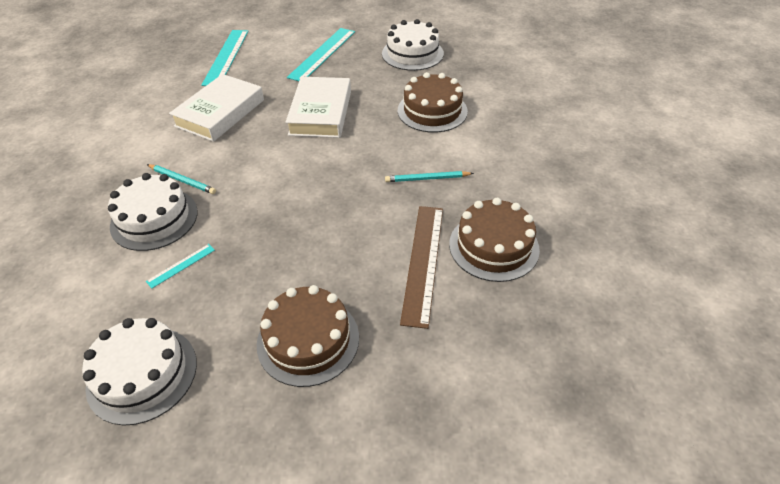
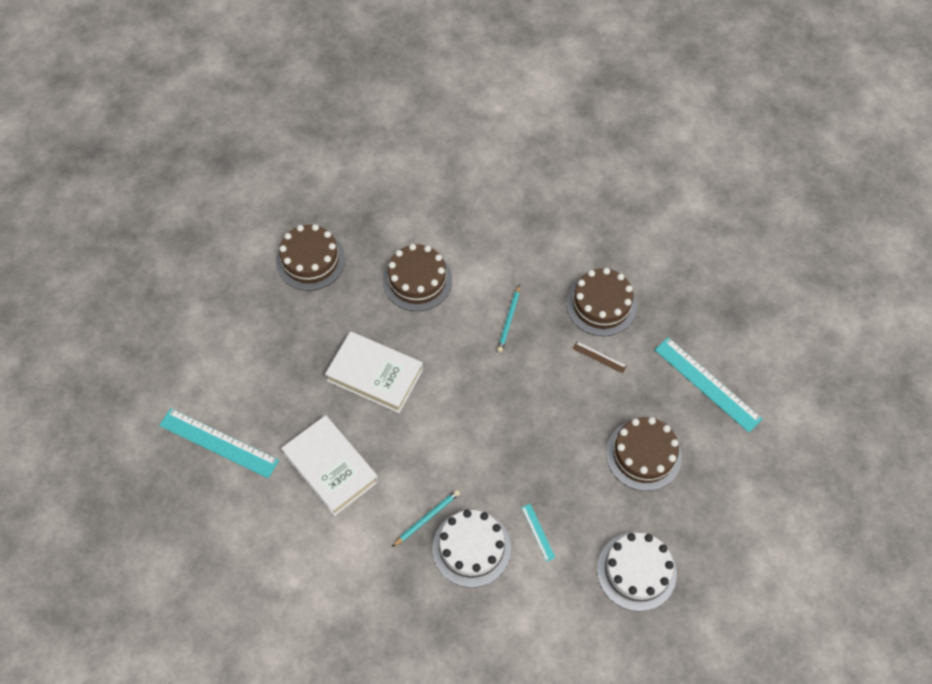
camera: 70 degrees left, 15 degrees up
turquoise ruler [287,28,355,81] -> turquoise ruler moved to [655,337,762,433]
white cake [382,19,444,71] -> brown cake [276,224,345,291]
brown ruler [400,206,443,329] -> brown ruler [572,341,627,373], size x0.46

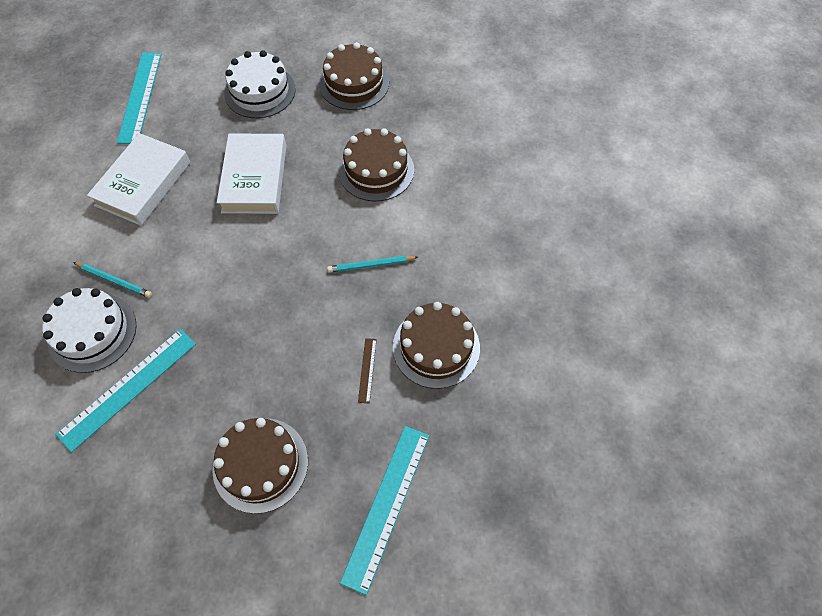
camera: 65 degrees right, 0 degrees up
turquoise ruler [521,504,556,562] -> turquoise ruler [56,329,196,452], size x2.19
white cake [597,532,677,611] -> white cake moved to [224,50,296,118]

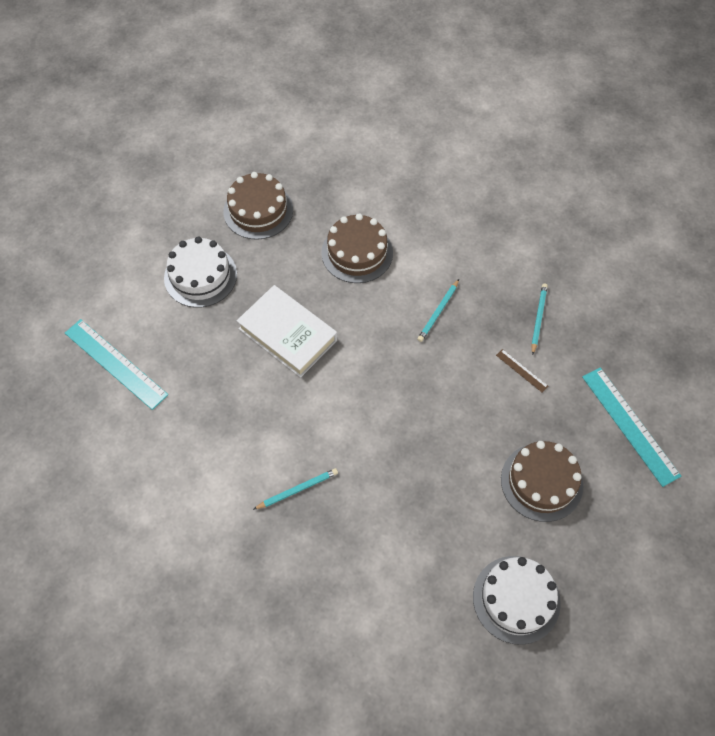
camera: 50 degrees left, 0 degrees up
white cake [42,288,136,373] -> white cake moved to [473,556,561,645]
turquoise ruler [56,329,196,452] -> none
white book [87,133,190,226] -> none
brown cake [393,302,480,389] -> turquoise pencil [531,283,548,355]

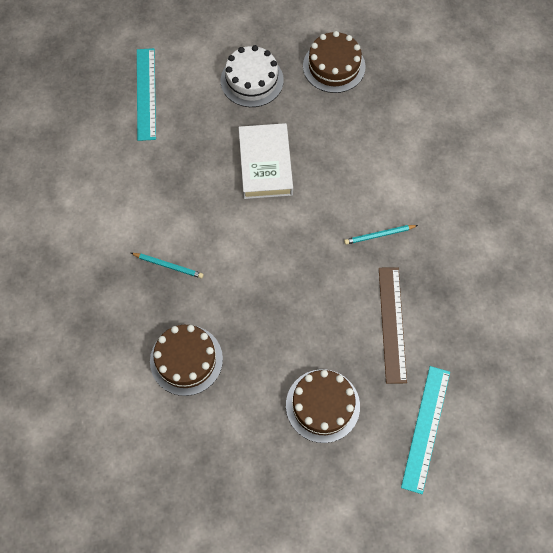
camera: 45 degrees right, 5 degrees up
brown cake [321,213,393,283] -> brown cake moved to [150,325,223,396]
white cake [473,556,561,645] -> none
brown ruler [496,349,548,393] -> brown ruler [379,267,407,384], size x2.19
turquoise pencil [531,283,548,355] -> none

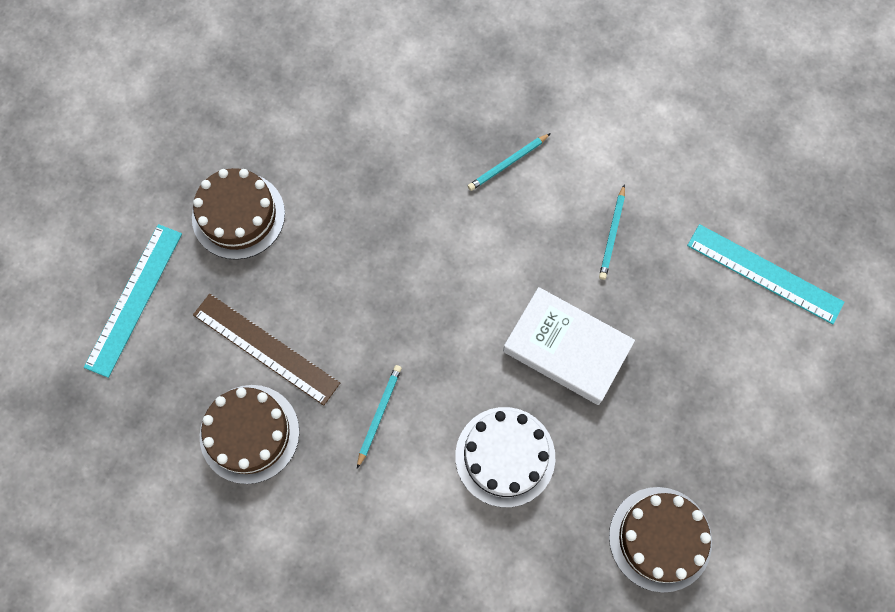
camera: 125 degrees right, 5 degrees up
brown cake [150,325,223,396] -> brown cake moved to [200,385,299,484]
white cake [221,45,284,107] -> white cake moved to [455,407,555,507]
turquoise ruler [401,366,450,494] -> turquoise ruler turned 60 degrees clockwise [84,224,182,378]
none -> turquoise pencil [599,184,625,280]

